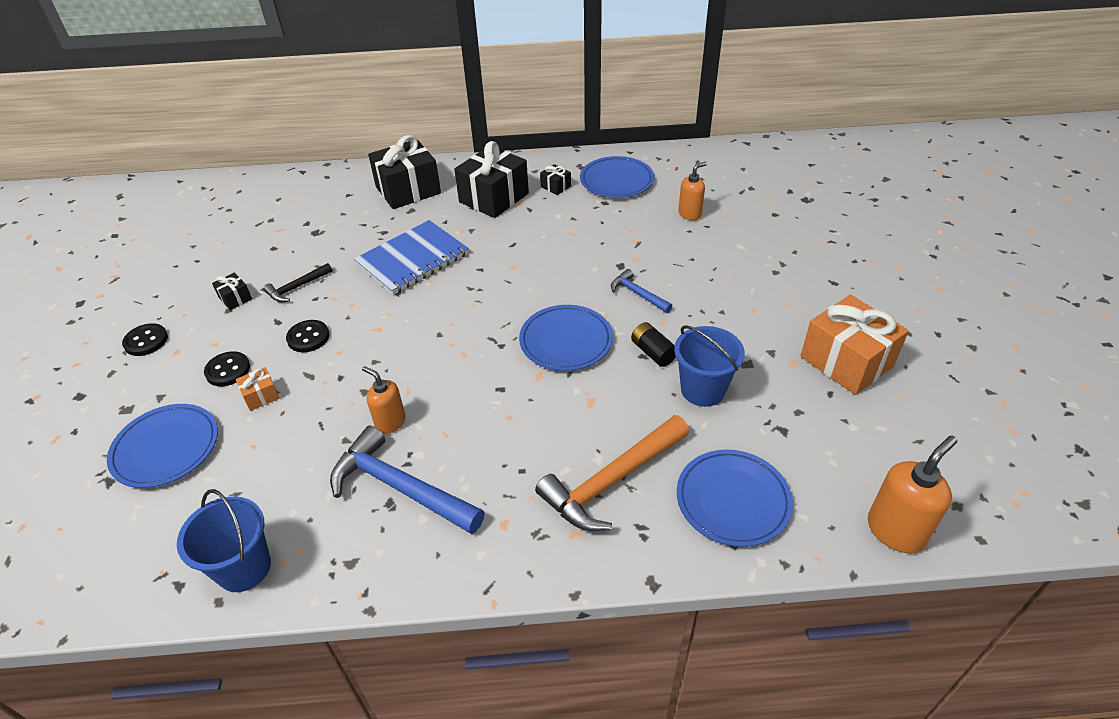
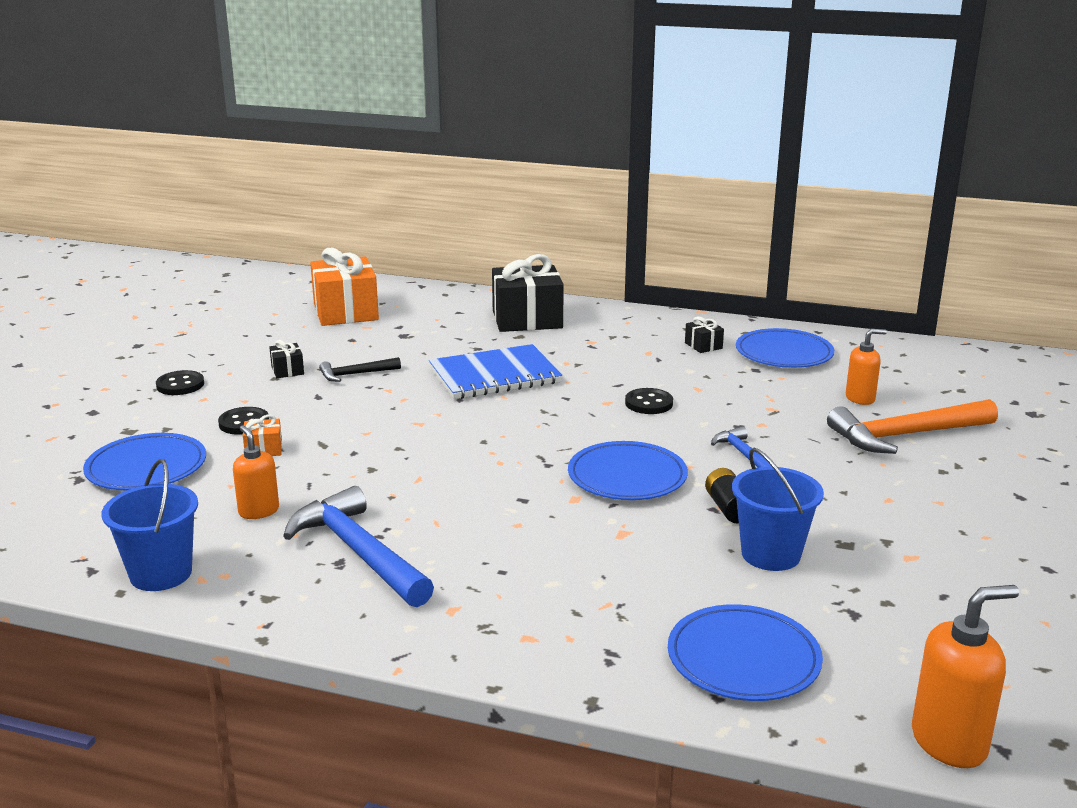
camera: 20 degrees right, 20 degrees down
black button [286,320,329,352] -> black button moved to [625,388,673,414]
orange soap dispenser [362,366,406,434] -> orange soap dispenser moved to [233,425,279,519]
black gift [454,141,529,218] -> none
orange hammer [535,415,689,531] -> orange hammer moved to [827,399,998,454]
orange gift [800,295,909,395] -> orange gift moved to [310,247,379,326]

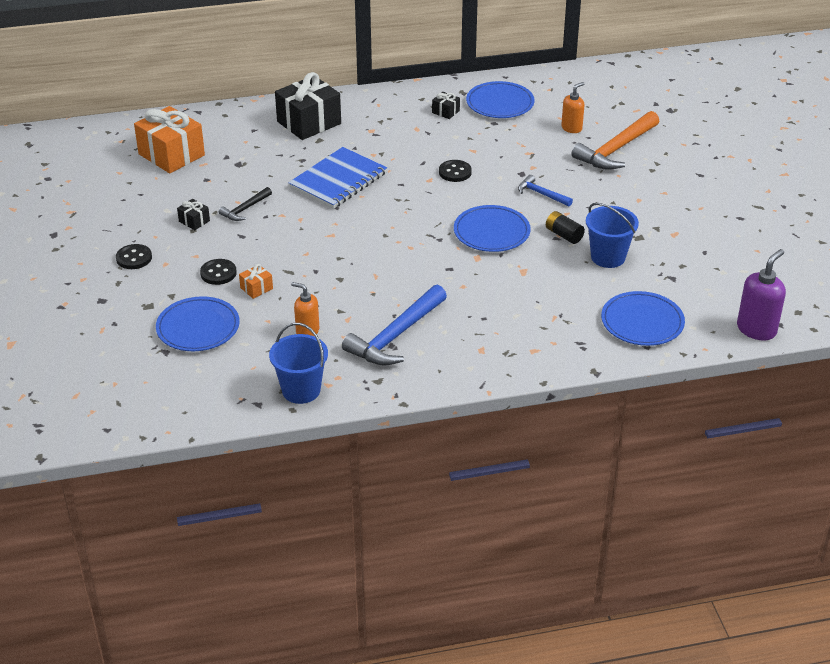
camera: 30 degrees left, 15 degrees up
blue hammer [283,486,434,607] -> blue hammer turned 75 degrees counterclockwise [342,285,447,366]
orange soap dispenser [912,585,1019,768] -> purple soap dispenser [737,249,786,340]

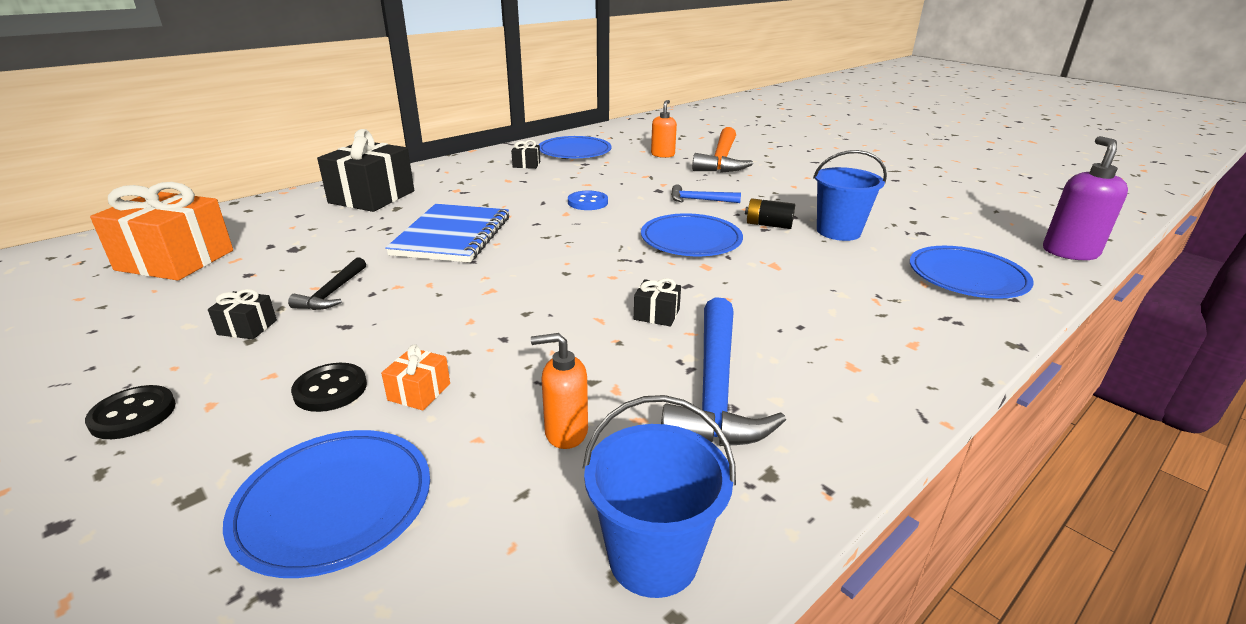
camera: 30 degrees left, 10 degrees down
black button [439,160,472,182] -> blue button [568,191,608,210]
none -> black gift [634,278,681,327]

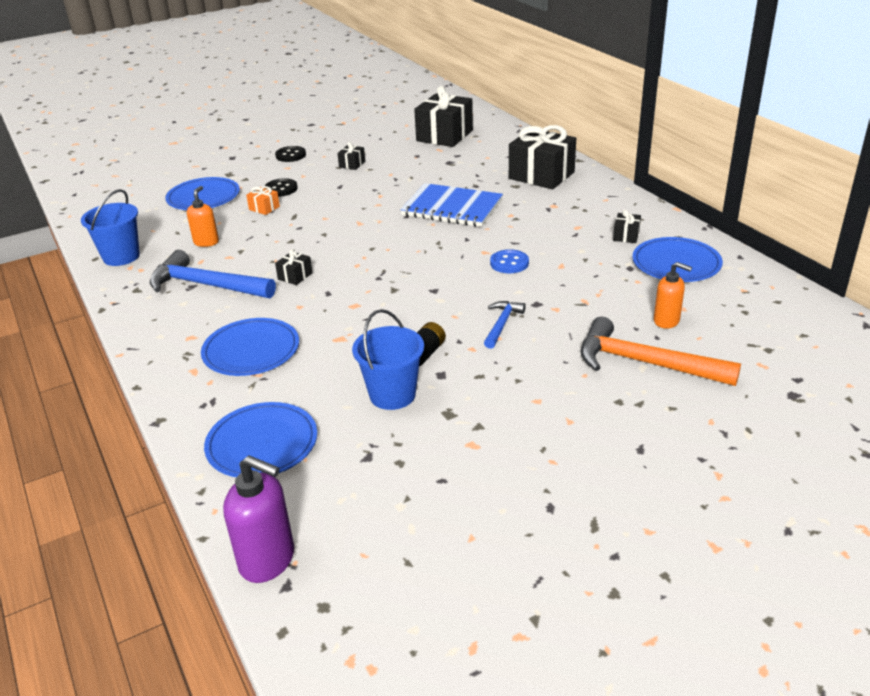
camera: 105 degrees right, 5 degrees up
orange gift [90,182,233,281] -> black gift [414,86,473,147]
black hammer [288,257,366,310] -> none
blue plate [641,213,743,256] -> blue plate moved to [201,318,299,376]

